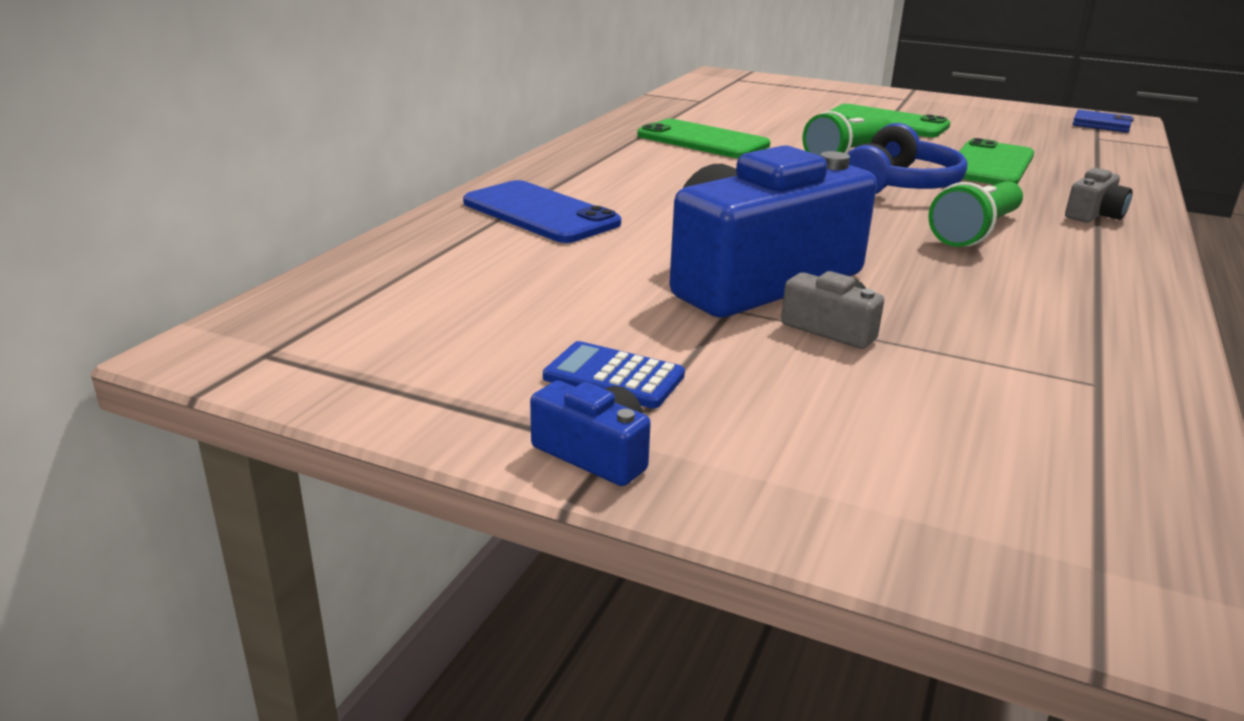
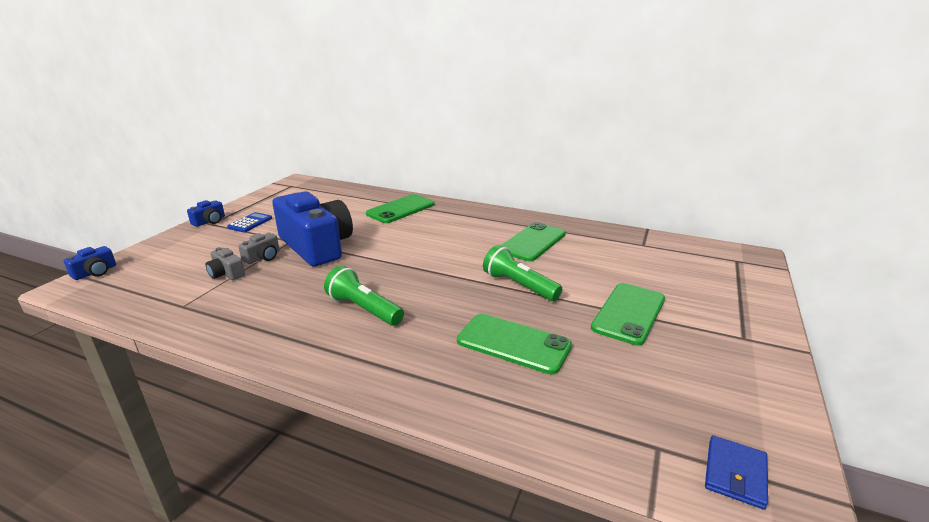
camera: 90 degrees right, 0 degrees up
blue phone [463,180,621,243] -> green phone [366,194,435,223]
blue headphones [847,123,967,194] -> none
grey camera [1065,168,1132,222] -> grey camera moved to [206,247,245,280]
none -> blue camera [63,246,116,280]

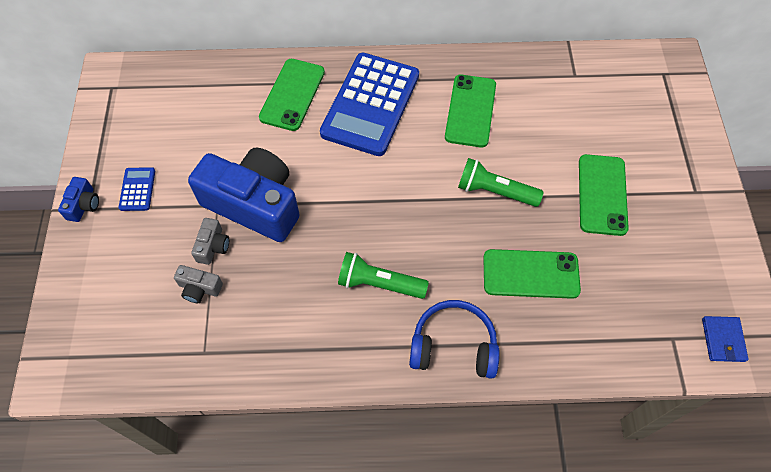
camera: 25 degrees left, 35 degrees up
blue camera [63,246,116,280] -> none
none -> blue calculator [320,53,419,156]
none -> blue headphones [409,300,500,379]

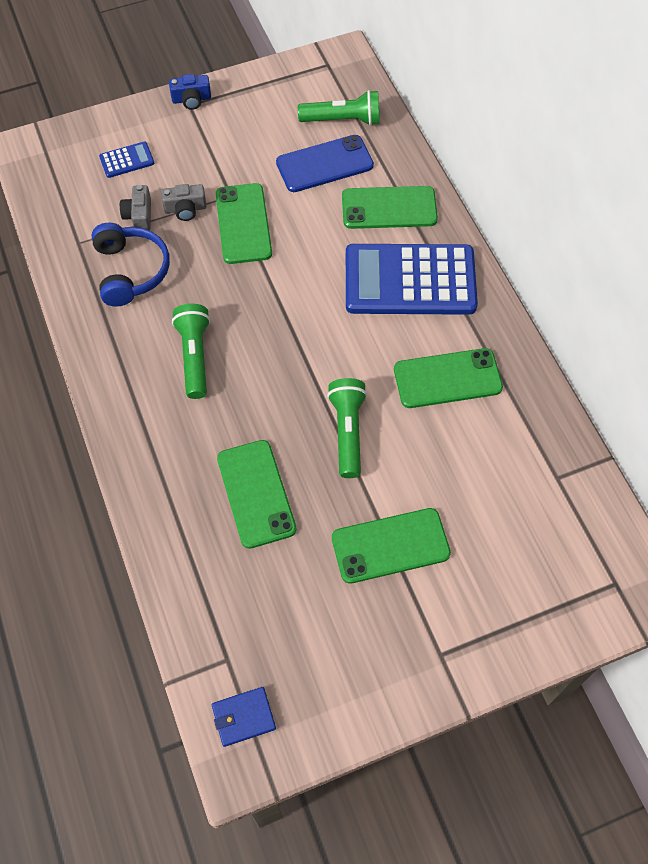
camera: 70 degrees right, 0 degrees up
blue calculator [119,167,155,211] -> blue calculator moved to [99,142,154,178]
blue camera [188,148,300,242] -> green phone [216,183,272,264]
blue headphones [409,300,500,379] -> blue headphones moved to [92,223,170,307]
none -> blue phone [276,135,374,192]
none -> green flashlight [298,90,380,126]

